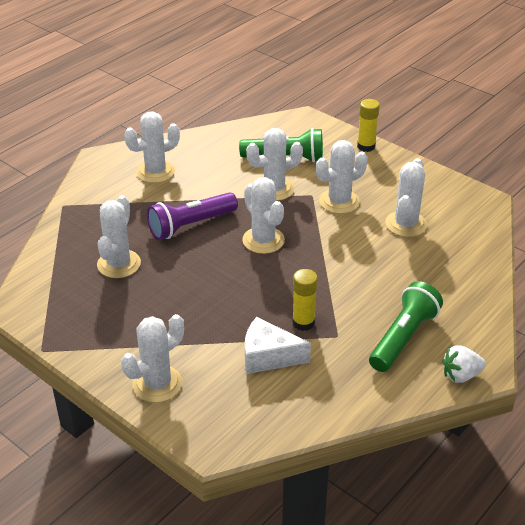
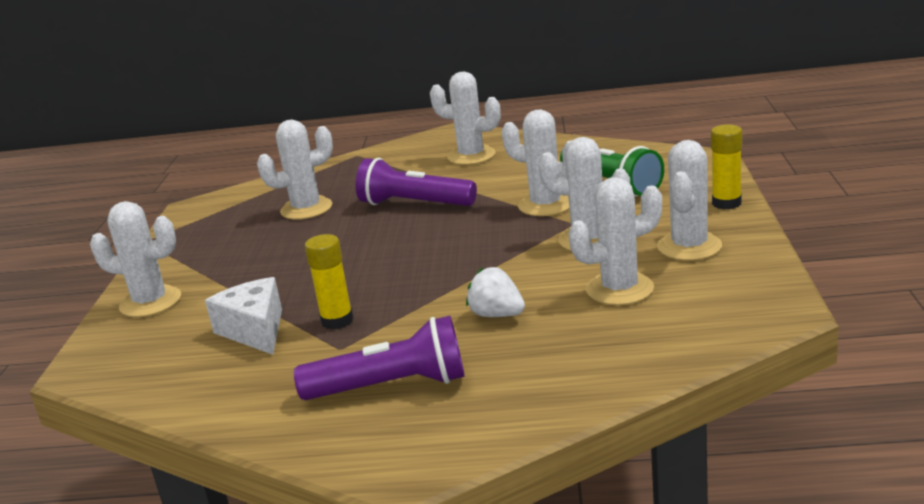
camera: 55 degrees right, 15 degrees down
white cactus [242,177,285,254] -> white cactus moved to [657,140,722,261]
green flashlight [369,281,443,372] -> purple flashlight [294,316,465,400]
white strawberry [442,345,486,383] -> white strawberry moved to [466,267,525,317]

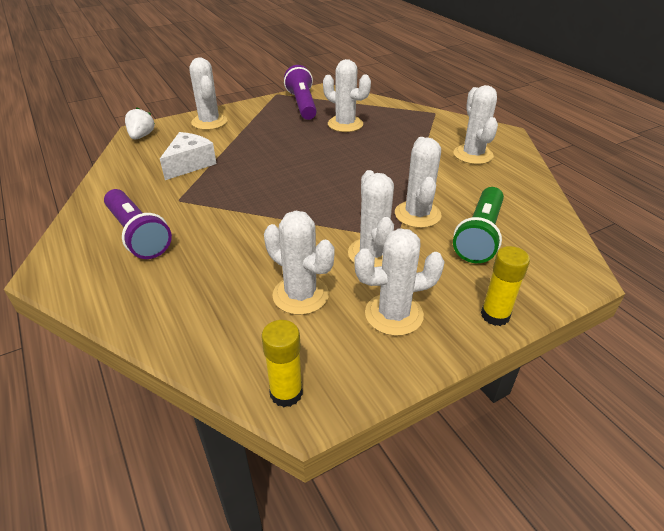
camera: 55 degrees right, 15 degrees up
yellow glue stick [305,234,353,330] -> yellow glue stick moved to [261,320,303,407]
purple flashlight [356,158,477,206] -> purple flashlight moved to [284,65,317,120]
white strawberry [466,267,525,317] -> white strawberry moved to [125,108,155,139]

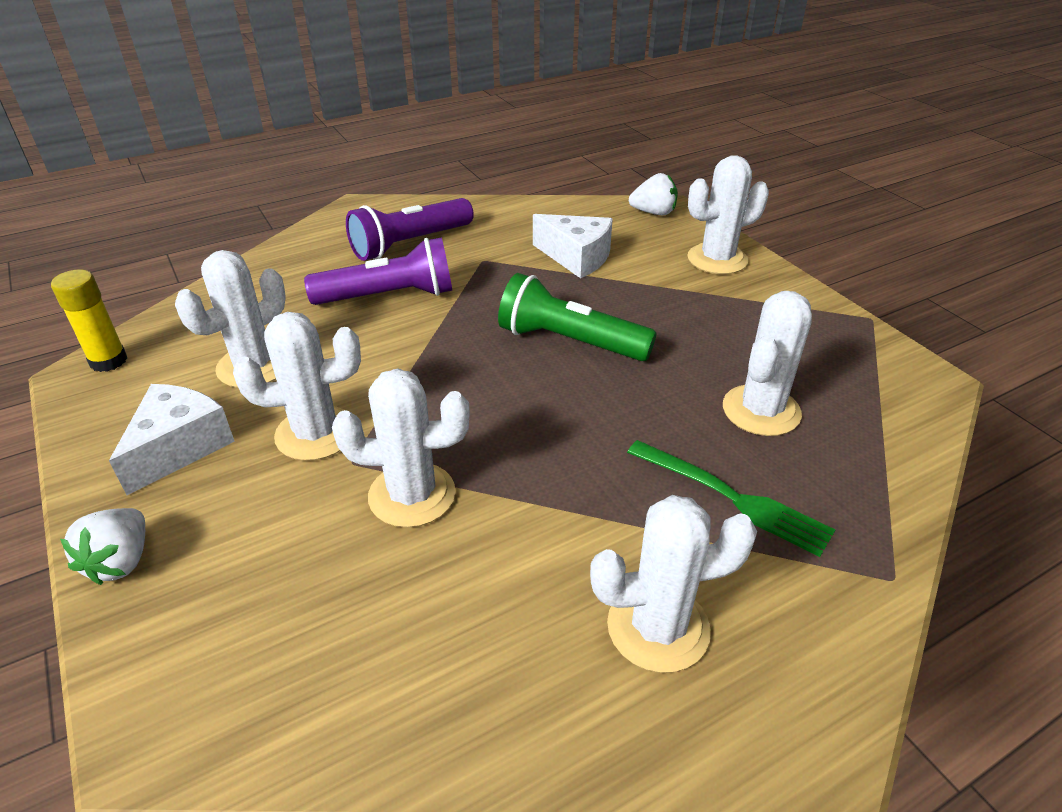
camera: 90 degrees right, 0 degrees up
purple flashlight [284,65,317,120] -> purple flashlight moved to [304,237,452,305]
white cactus [354,228,445,336] -> white cheese [109,384,235,495]
green flashlight [453,187,504,263] -> green flashlight moved to [498,273,657,361]
yellow glue stick [481,246,530,326] -> white strawberry [60,508,145,585]
none -> green fork [627,440,835,557]

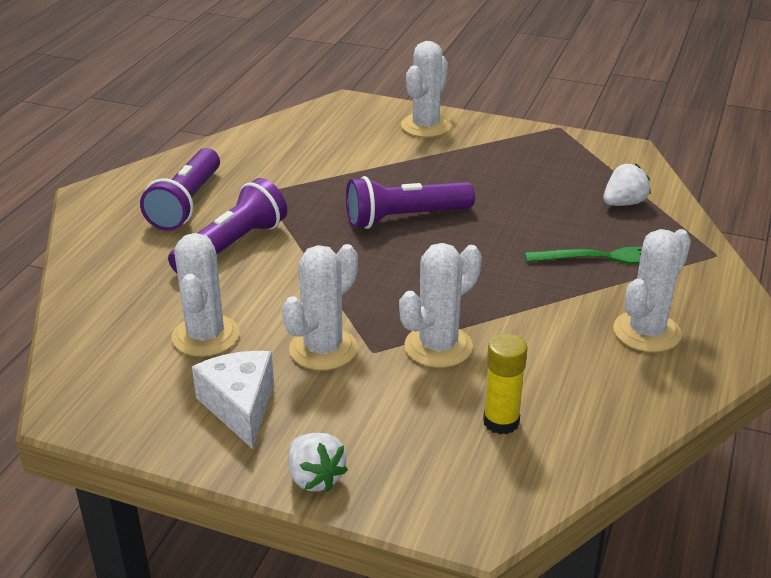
camera: 40 degrees left, 5 degrees down
yellow glue stick [51,269,127,372] -> yellow glue stick moved to [483,333,528,434]
green flashlight [498,273,657,361] -> purple flashlight [346,176,475,229]
white cheese [533,214,613,278] -> none
white strawberry [629,173,678,215] -> white strawberry moved to [603,164,651,206]
white cactus [723,291,812,436] -> none

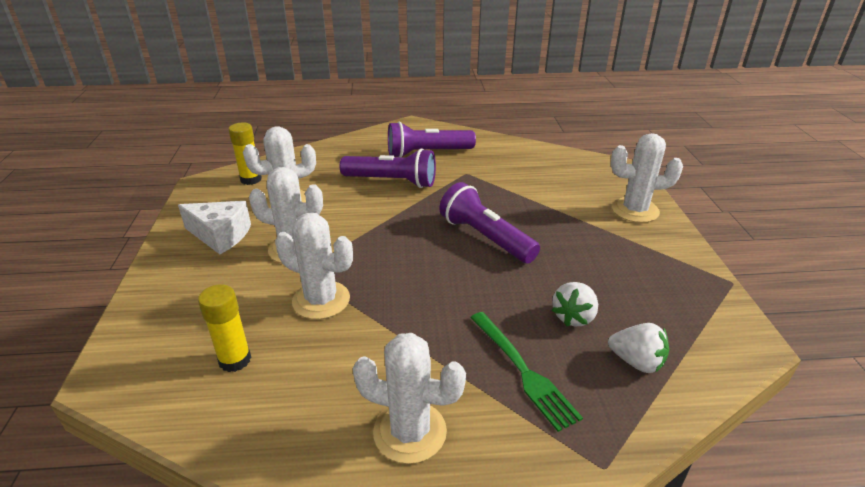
camera: 65 degrees right, 0 degrees up
white cheese [192,351,274,449] -> white cheese turned 60 degrees clockwise [178,201,251,254]
white strawberry [288,433,348,492] -> white strawberry moved to [552,282,598,326]
none -> yellow glue stick [229,122,262,185]

